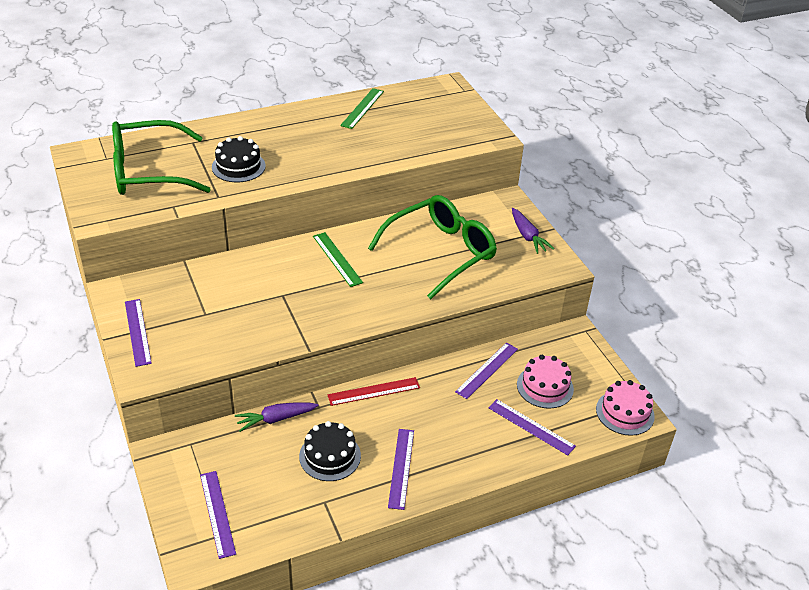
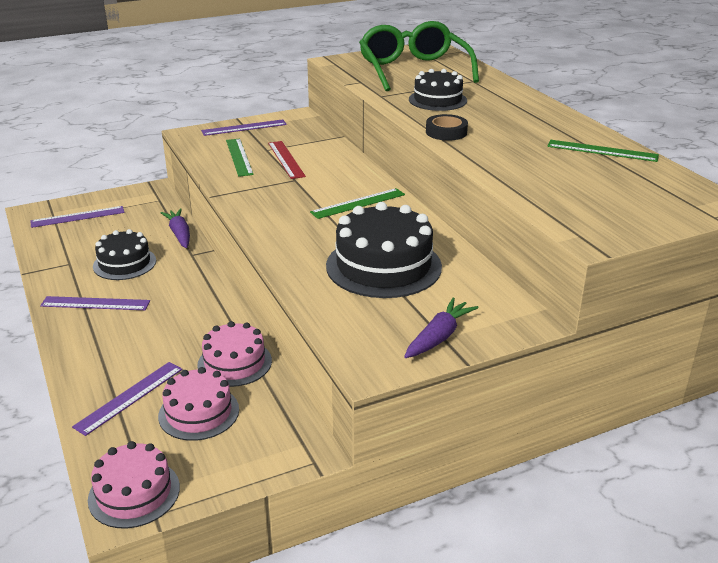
camera: 90 degrees right, 10 degrees down
red ruler [328,377,420,406] -> red ruler moved to [268,141,306,179]
green glasses [368,195,497,299] -> black cake [326,202,442,298]
purple ruler [455,342,518,399] -> pink cake [197,321,272,387]
purple carrot [512,208,554,254] -> purple carrot turned 150 degrees clockwise [404,298,479,358]
none -> green ruler [226,139,254,177]
none -> black tape [426,114,468,141]

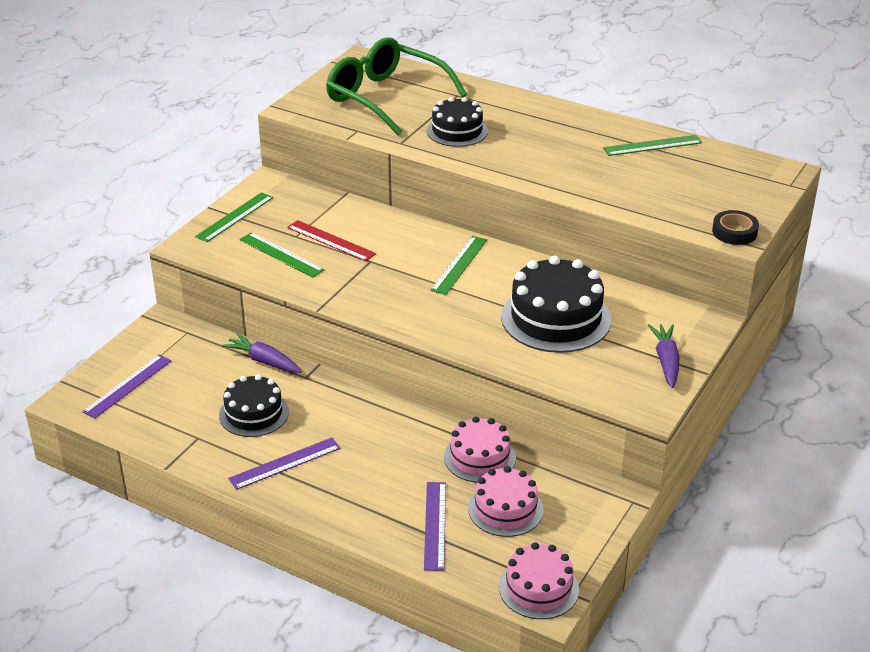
camera: 35 degrees left, 5 degrees up
purple ruler [201,119,287,136] -> green ruler [195,192,273,242]
black tape [426,114,468,141] -> black tape moved to [712,210,759,245]

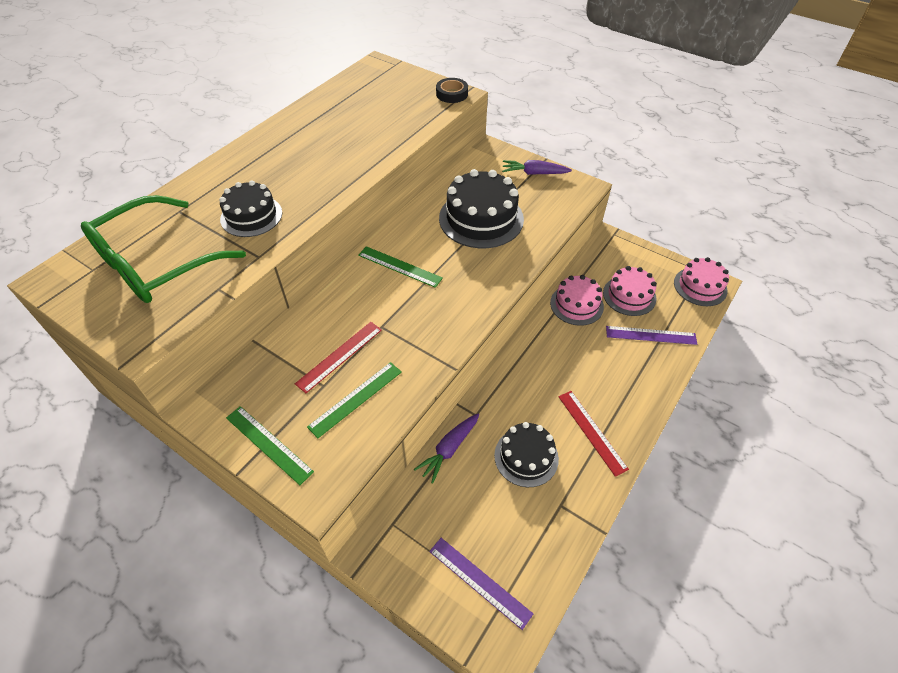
camera: 85 degrees left, 15 degrees up
purple ruler [228,438,341,490] -> red ruler [558,391,629,477]
green ruler [603,135,702,156] -> none

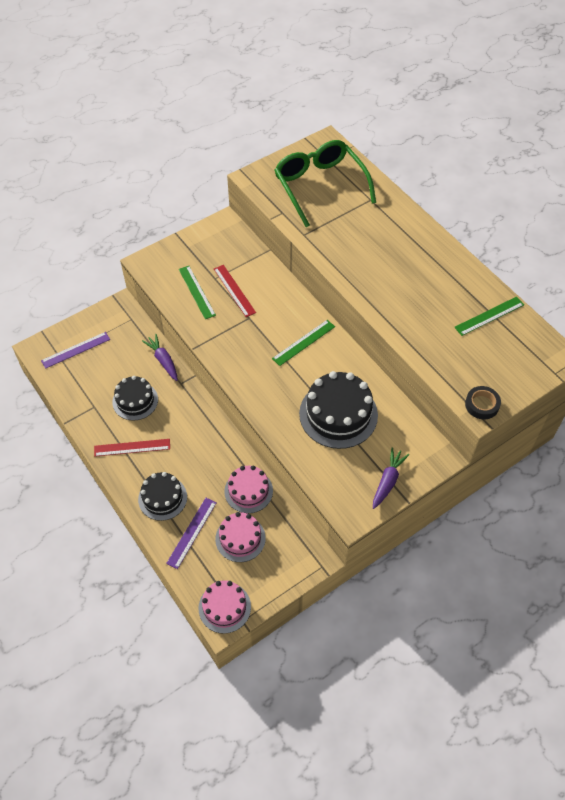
camera: 110 degrees right, 5 degrees up
black cake [219,180,282,237] -> black cake moved to [138,472,187,521]
green ruler [226,406,314,485] -> green ruler moved to [454,297,524,336]

